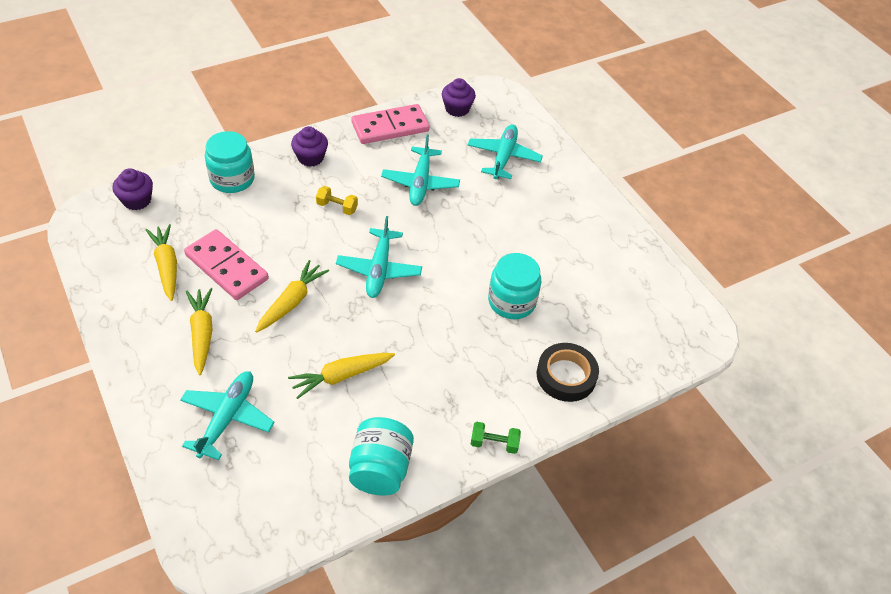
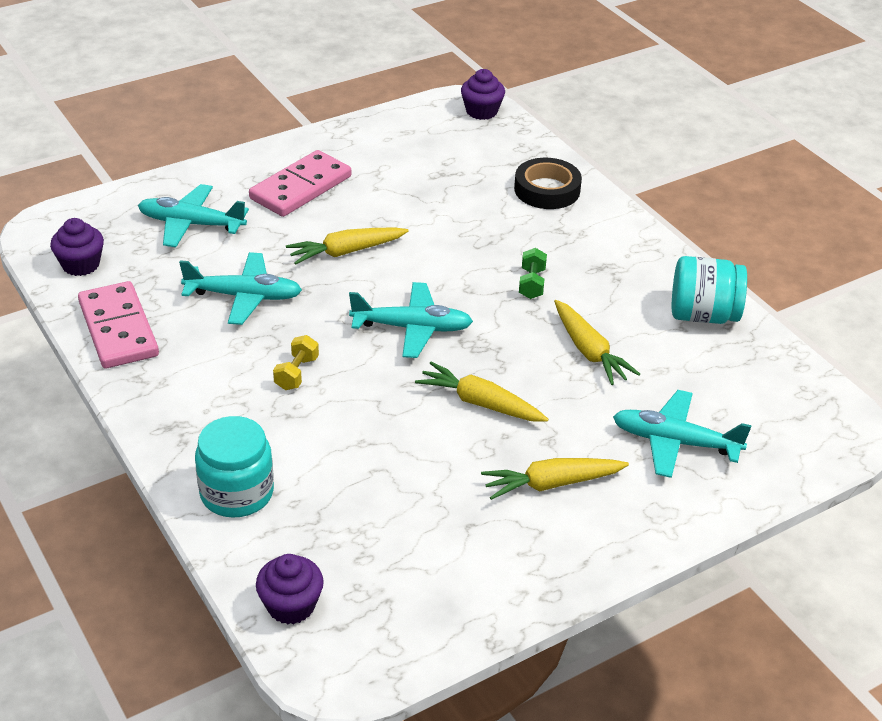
camera: 90 degrees left, 10 degrees down
yellow carrot [146,224,177,301] -> yellow carrot moved to [286,228,409,265]
pink domino [184,229,269,300] -> pink domino moved to [249,150,351,217]
purple cupcake [291,126,328,167] -> purple cupcake moved to [461,69,505,120]
green dumbbell [471,421,521,454] -> green dumbbell moved to [519,248,547,299]
turquoise jar [488,253,541,319] -> none

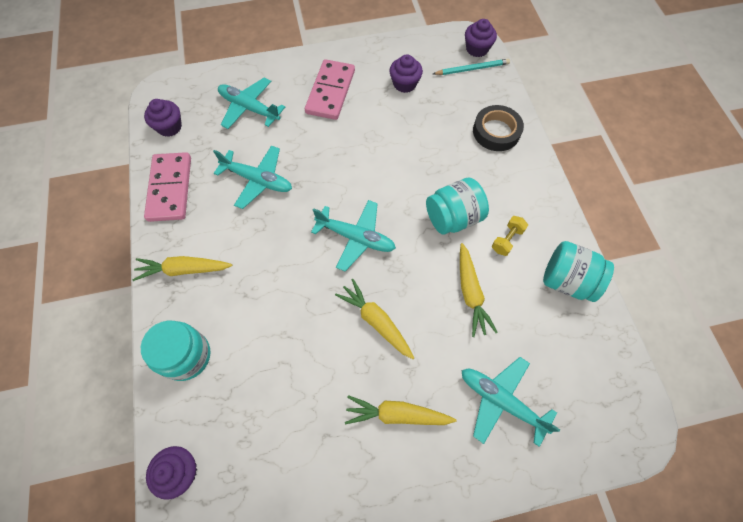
camera: 20 degrees right, 25 degrees up
pink domino [249,150,351,217] -> pink domino turned 45 degrees counterclockwise [305,59,355,120]
yellow dumbbell [273,335,319,390] -> yellow dumbbell moved to [492,216,528,256]
yellow carrot [286,228,409,265] -> yellow carrot moved to [133,256,232,281]
green dumbbell [519,248,547,299] -> turquoise jar [426,178,489,234]
none -> purple cupcake [389,54,423,93]
none -> turquoise pencil [433,59,510,75]

